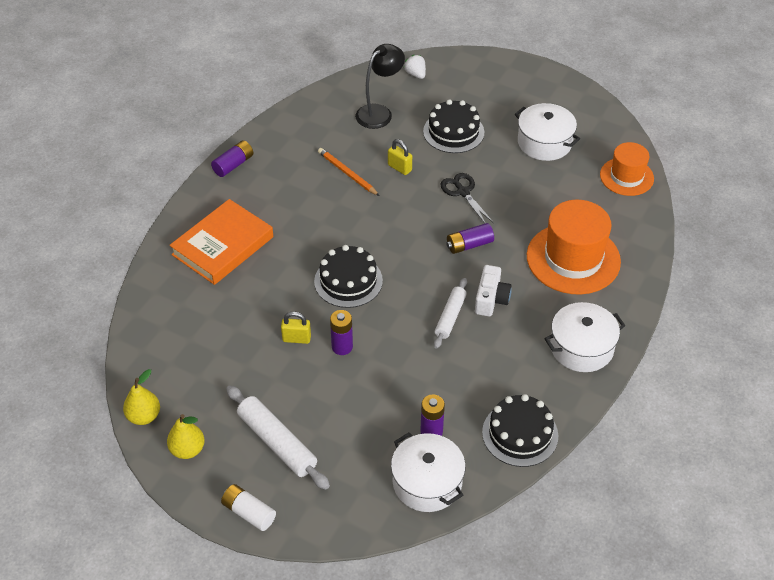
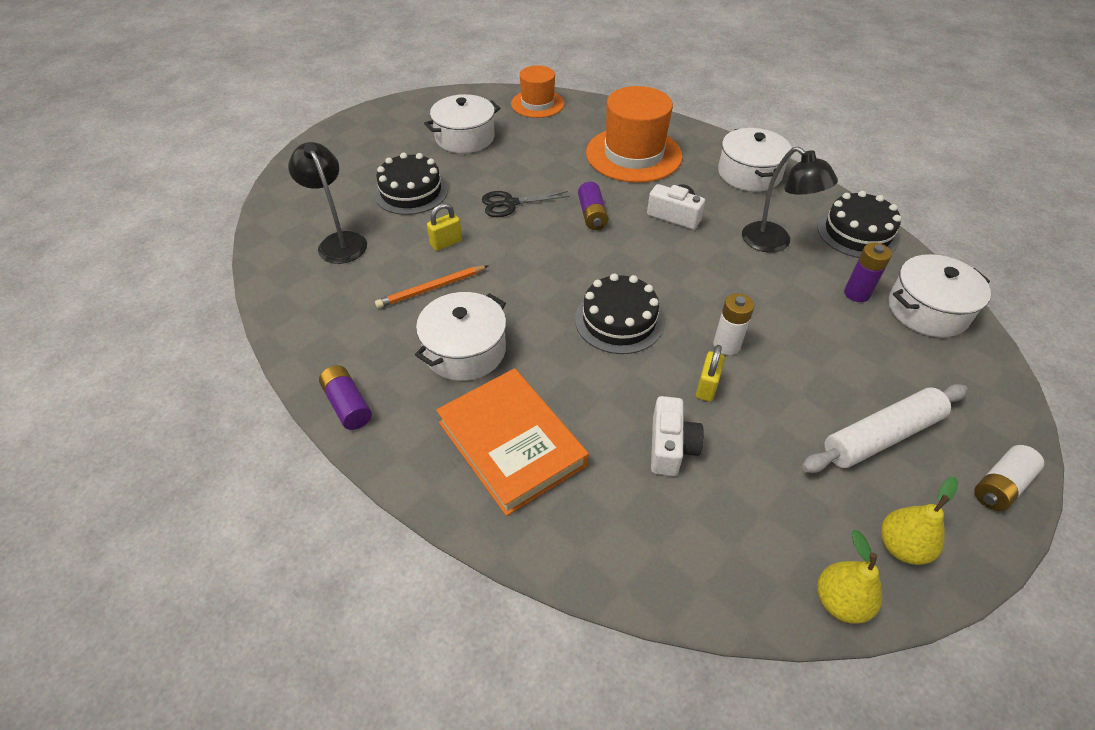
camera: 75 degrees left, 0 degrees up
purple battery [330,310,353,355] -> white battery [713,293,754,355]
white strawberry [404,55,426,79] -> none
white rolling pin [434,278,467,349] -> none
none -> white pot [415,292,506,381]
none -> white camera [651,396,704,476]
none -> black lamp [742,146,838,253]

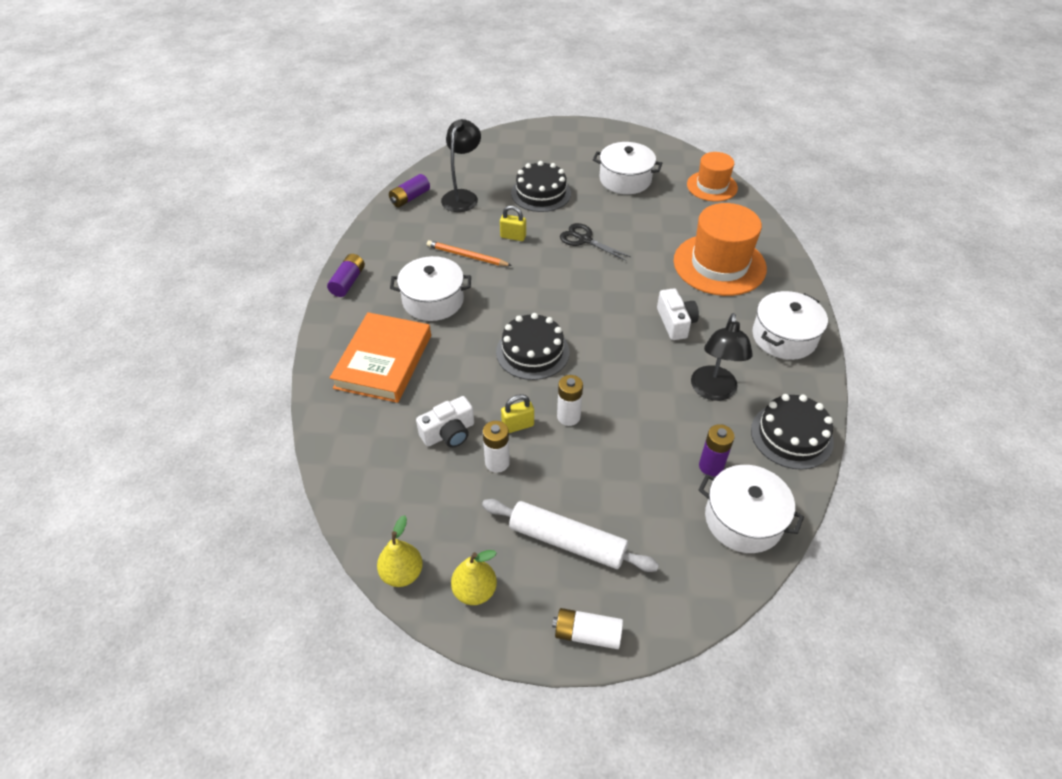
camera: 50 degrees right, 0 degrees up
purple battery [578,182,608,230] -> purple battery moved to [389,174,430,207]
none -> white battery [483,421,510,473]

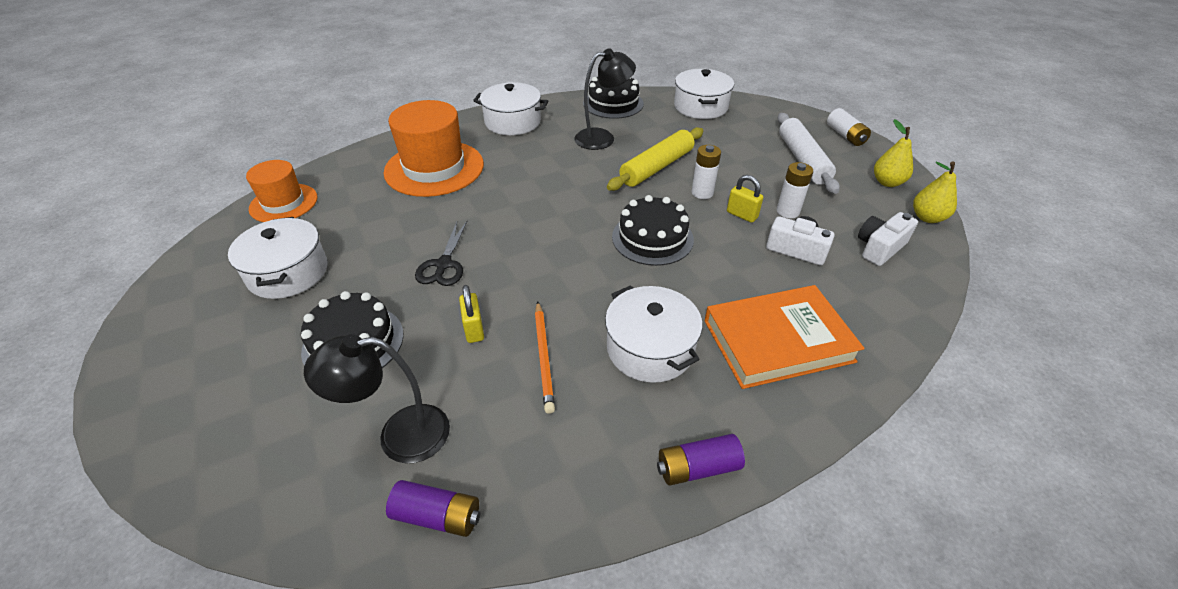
camera: 120 degrees left, 5 degrees down
white camera [657,288,699,340] -> white camera moved to [858,212,918,266]
purple battery [699,424,734,476] -> none
none -> yellow rolling pin [607,127,703,191]

